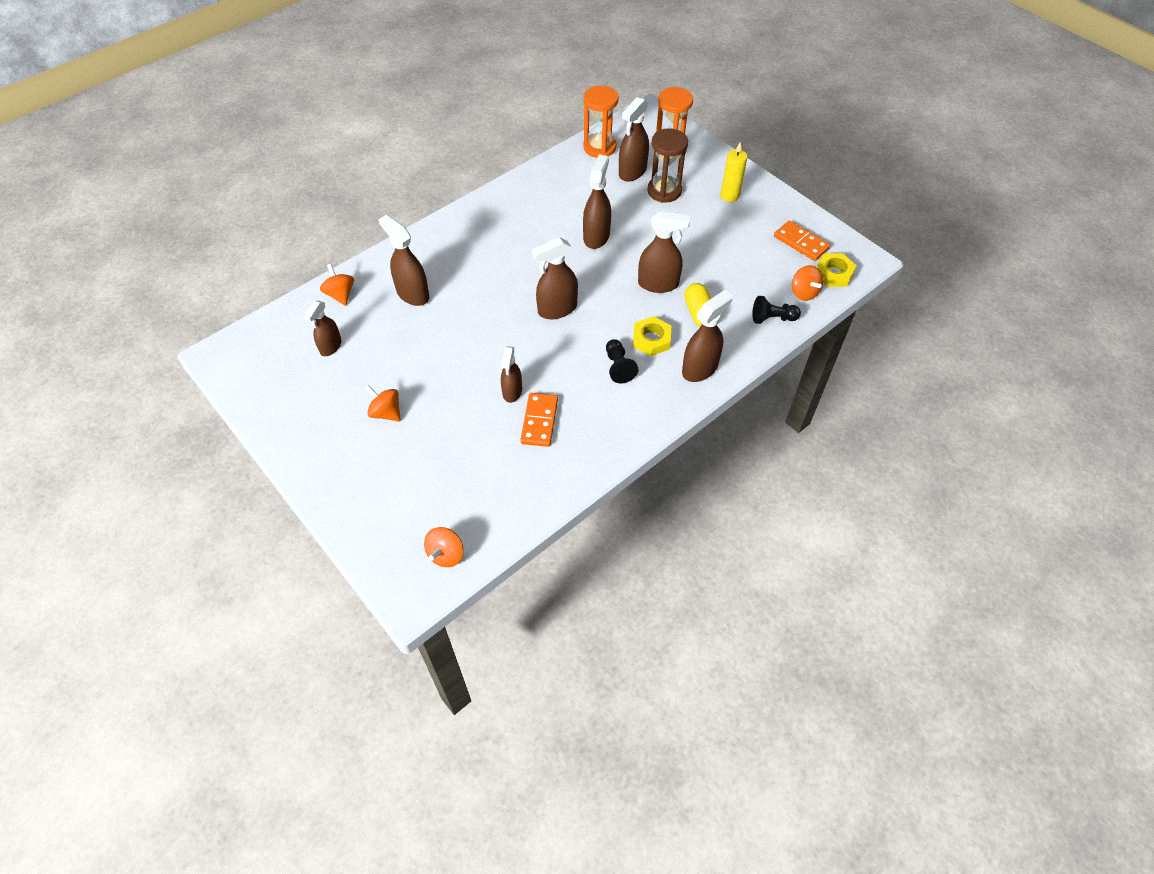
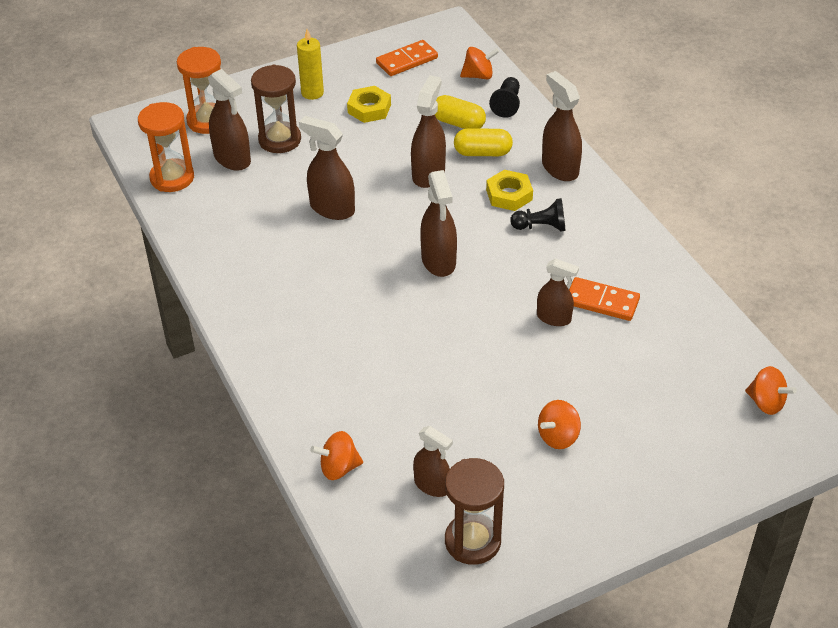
camera: 75 degrees left, 10 degrees down
brown spray bottle [378,215,429,306] -> none
yellow nut [816,253,856,287] -> yellow nut moved to [347,86,391,123]
none -> yellow capsule [435,95,486,129]
none -> brown hourglass [445,458,504,565]

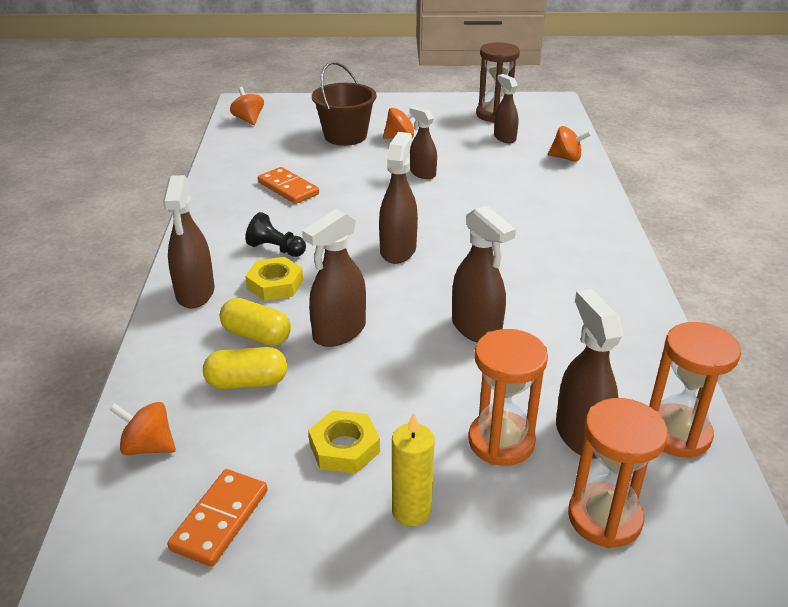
camera: 155 degrees left, 10 degrees down
brown hourglass [251,65,301,153] -> orange hourglass [468,329,548,466]
orange domino [376,40,438,76] -> orange domino turned 60 degrees counterclockwise [167,469,268,567]
yellow capsule [435,95,486,129] -> yellow capsule turned 60 degrees counterclockwise [203,347,287,389]
black pawn [489,77,520,118] -> none
brown spray bottle [537,259,579,326] -> brown spray bottle moved to [409,106,437,179]
none -> brown bucket [312,62,377,146]

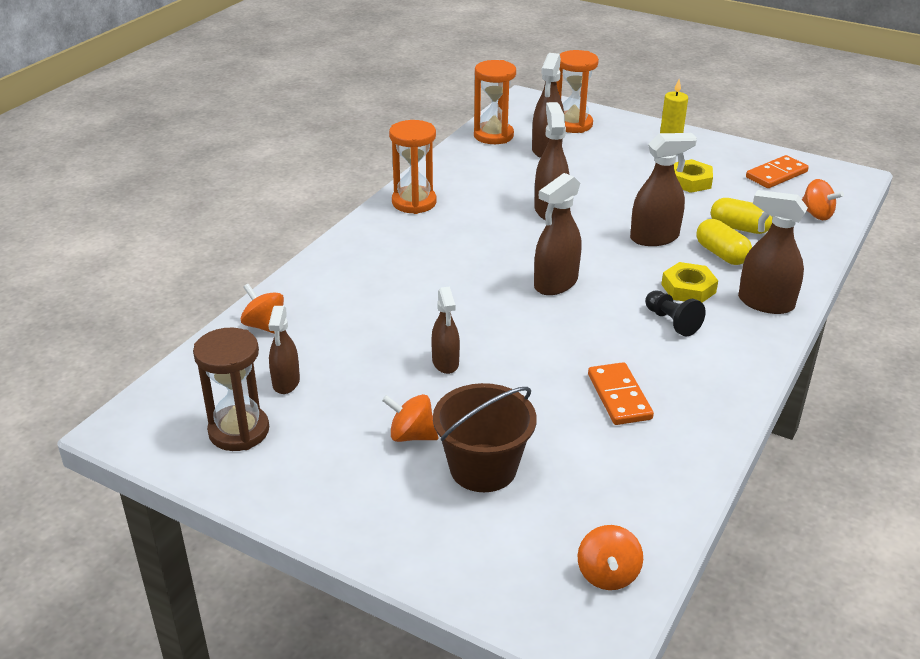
camera: 150 degrees left, 0 degrees up
brown spray bottle [163,175,214,308] -> brown spray bottle turned 90 degrees counterclockwise [738,190,808,314]
orange hourglass [468,329,548,466] -> orange hourglass moved to [389,120,437,214]

